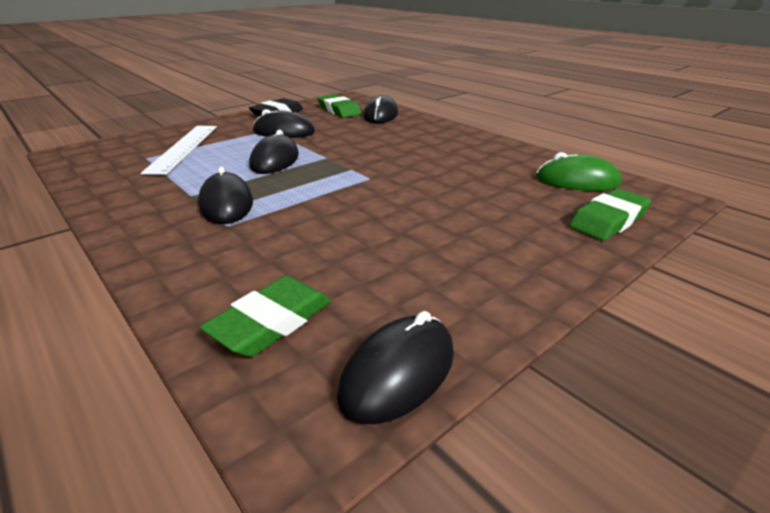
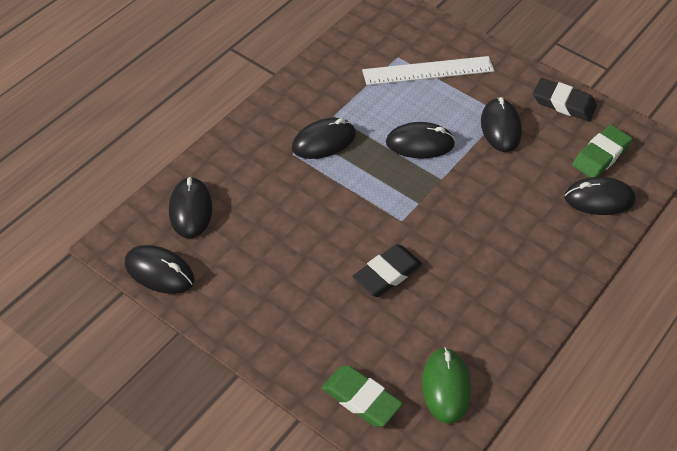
camera: 75 degrees right, 20 degrees up
green eraser [200,276,331,357] -> black mouse [169,177,213,238]
none -> black eraser [352,244,422,297]

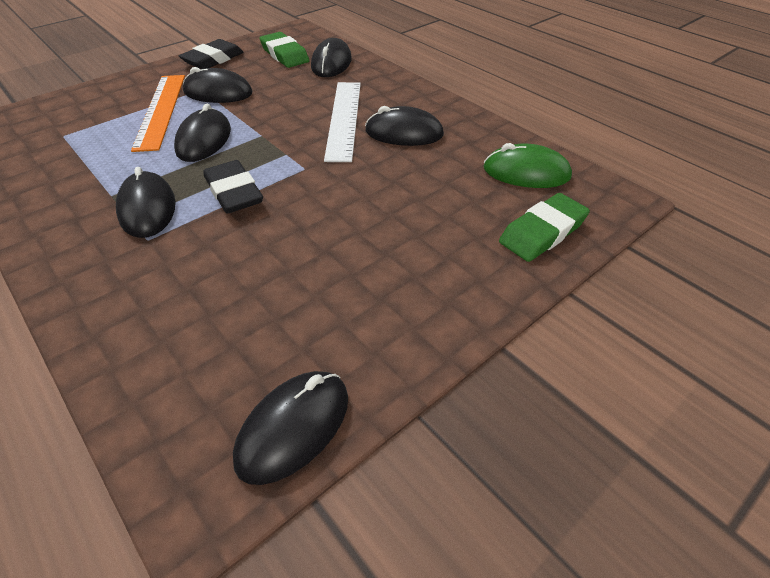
camera: 75 degrees left, 5 degrees down
black mouse [169,177,213,238] -> black mouse moved to [365,106,444,146]
black eraser [352,244,422,297] -> black eraser moved to [203,160,263,213]
white ruler [362,56,495,85] -> white ruler moved to [324,82,361,162]
none -> orange ruler [131,75,185,152]

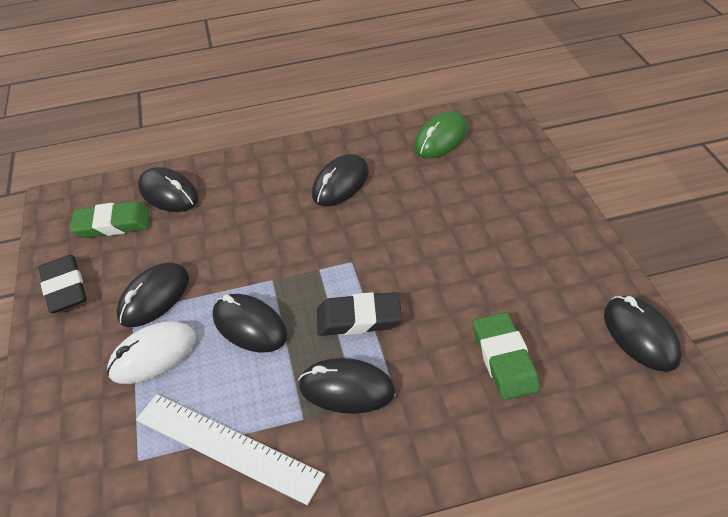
camera: 60 degrees left, 0 degrees up
orange ruler [131,75,185,152] -> white mouse [107,321,196,384]
white ruler [324,82,361,162] -> white ruler moved to [136,394,325,505]
green eraser [499,193,590,262] -> green eraser moved to [473,312,540,400]

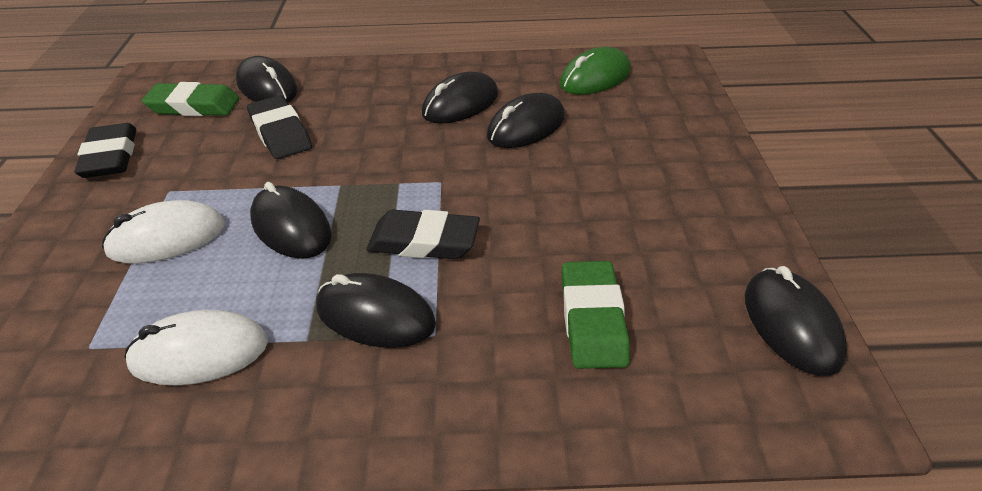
camera: 10 degrees right, 5 degrees down
black mouse [116,262,189,327] -> black mouse moved to [487,93,565,148]
white ruler [136,394,325,505] -> white mouse [125,310,268,386]
none -> black eraser [247,95,312,159]

